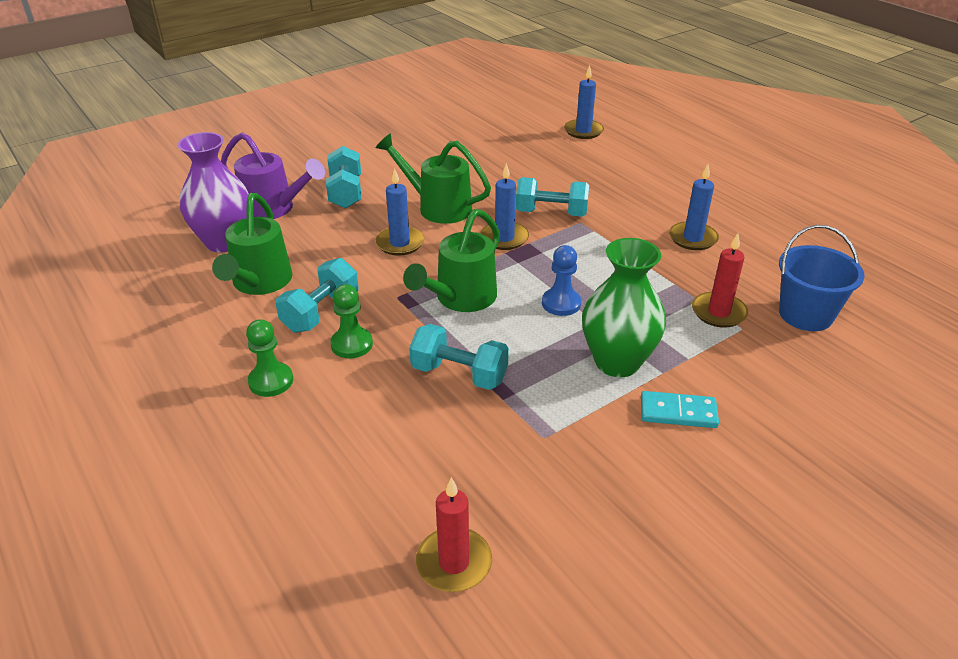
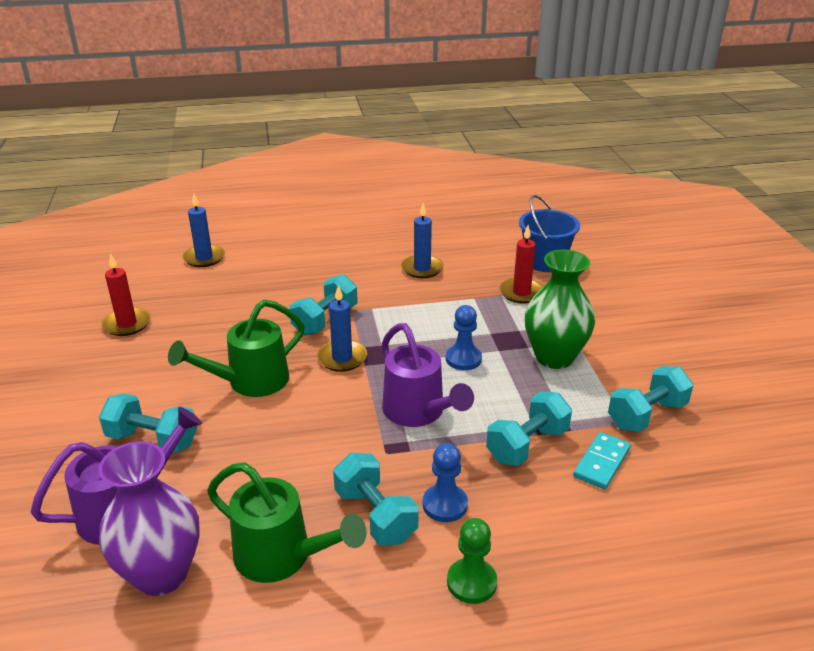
camera: 65 degrees left, 5 degrees down
green pawn [330,284,373,358] -> blue pawn [423,443,468,522]
blue candle [375,168,424,256] -> none
green watering can [403,209,500,312] -> purple watering can [382,323,474,427]
red candle [416,477,492,592] -> red candle moved to [102,253,151,336]
turquoise domino [641,391,719,428] -> turquoise domino moved to [573,432,631,490]
none -> turquoise dumbbell [608,366,693,432]

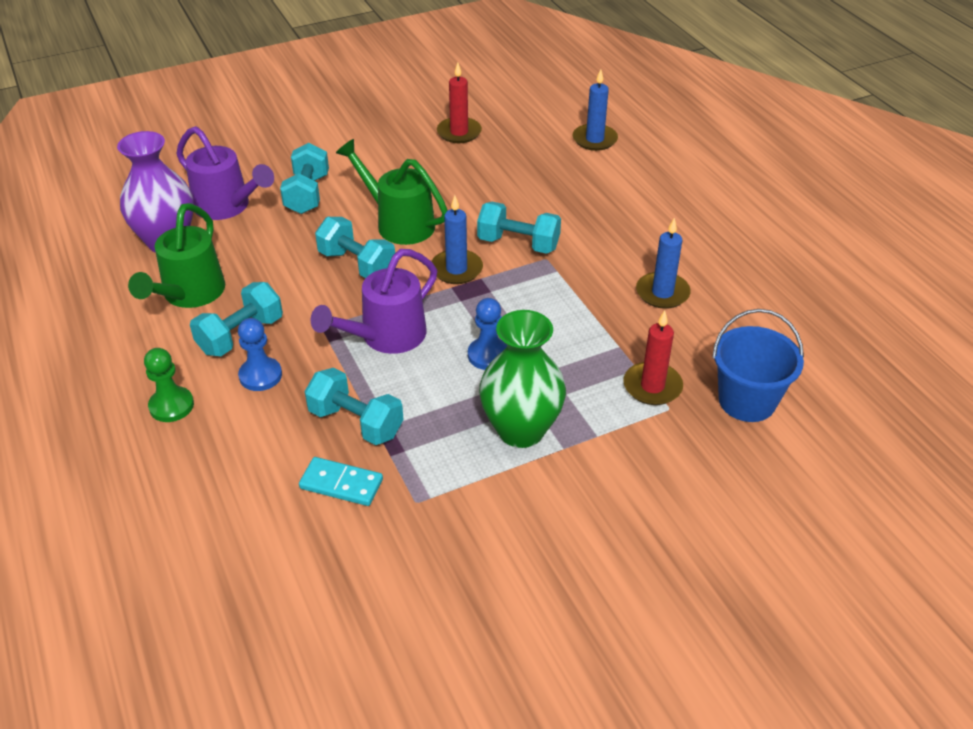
camera: 75 degrees right, 10 degrees up
turquoise dumbbell [608,366,693,432] -> turquoise dumbbell moved to [315,217,395,278]

